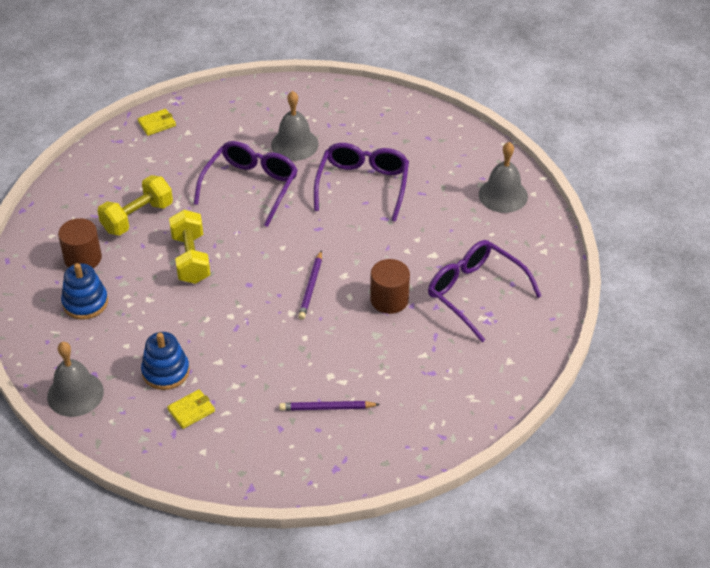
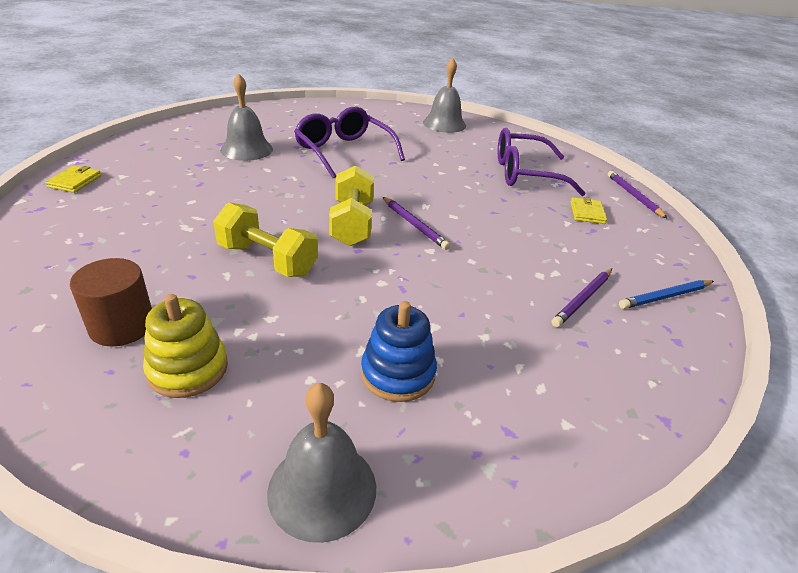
camera: 50 degrees left, 10 degrees down
blue stacking toy [61,263,108,320] -> yellow stacking toy [143,294,228,398]
yellow dumbbell [97,175,173,236] -> yellow dumbbell moved to [329,166,374,246]
yellow wallet [167,389,215,429] -> yellow wallet moved to [570,197,607,224]
purple glasses [194,141,298,227] -> none
brown cylinder [370,259,410,314] -> none
none -> purple pencil [608,171,668,219]
none -> blue pencil [619,280,714,309]

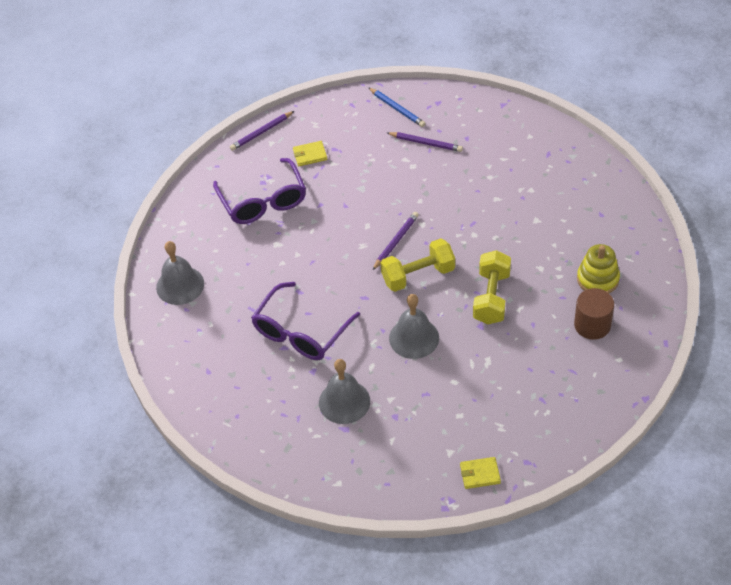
camera: 105 degrees left, 15 degrees up
grey bell [267,383,376,543] -> grey bell moved to [389,294,439,359]
blue stacking toy [361,301,437,402] -> none

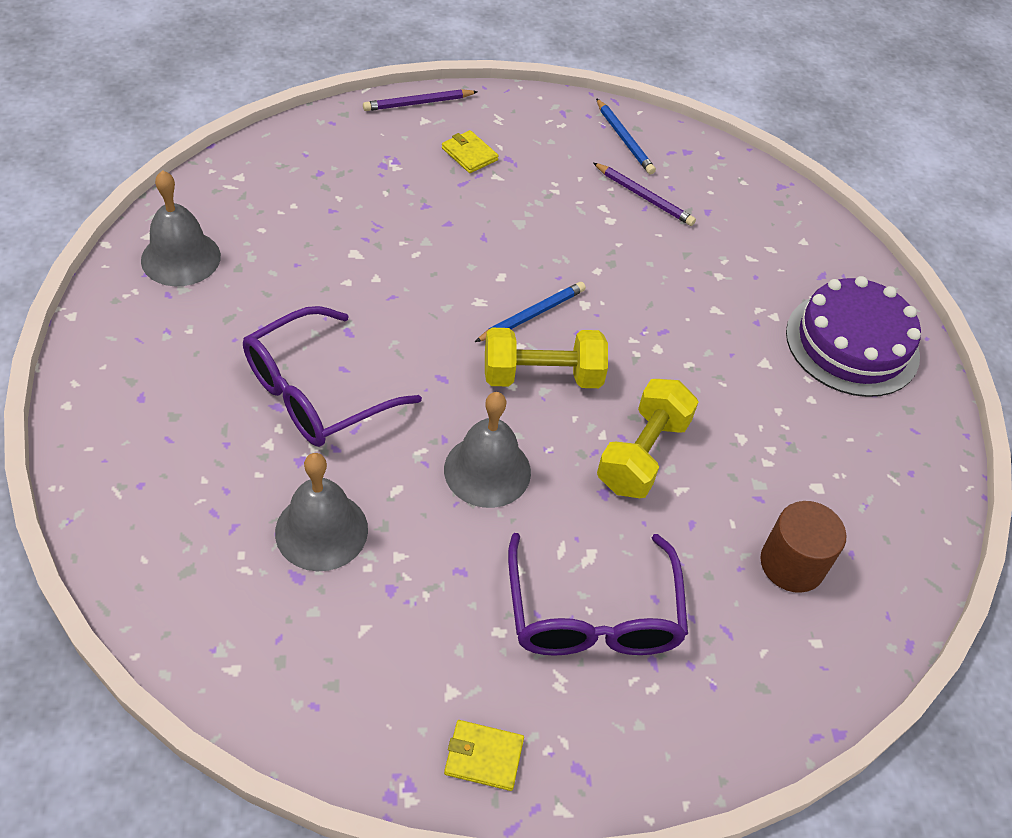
camera: 10 degrees right, 0 degrees up
purple glasses [213,158,306,224] -> purple glasses moved to [508,533,688,656]
yellow wallet [293,141,327,166] -> yellow wallet turned 45 degrees clockwise [442,130,499,173]
purple pencil [373,212,419,270] -> blue pencil [475,282,586,342]
yellow stacking toy [577,244,620,293] -> none
none -> purple cake [786,276,921,397]

